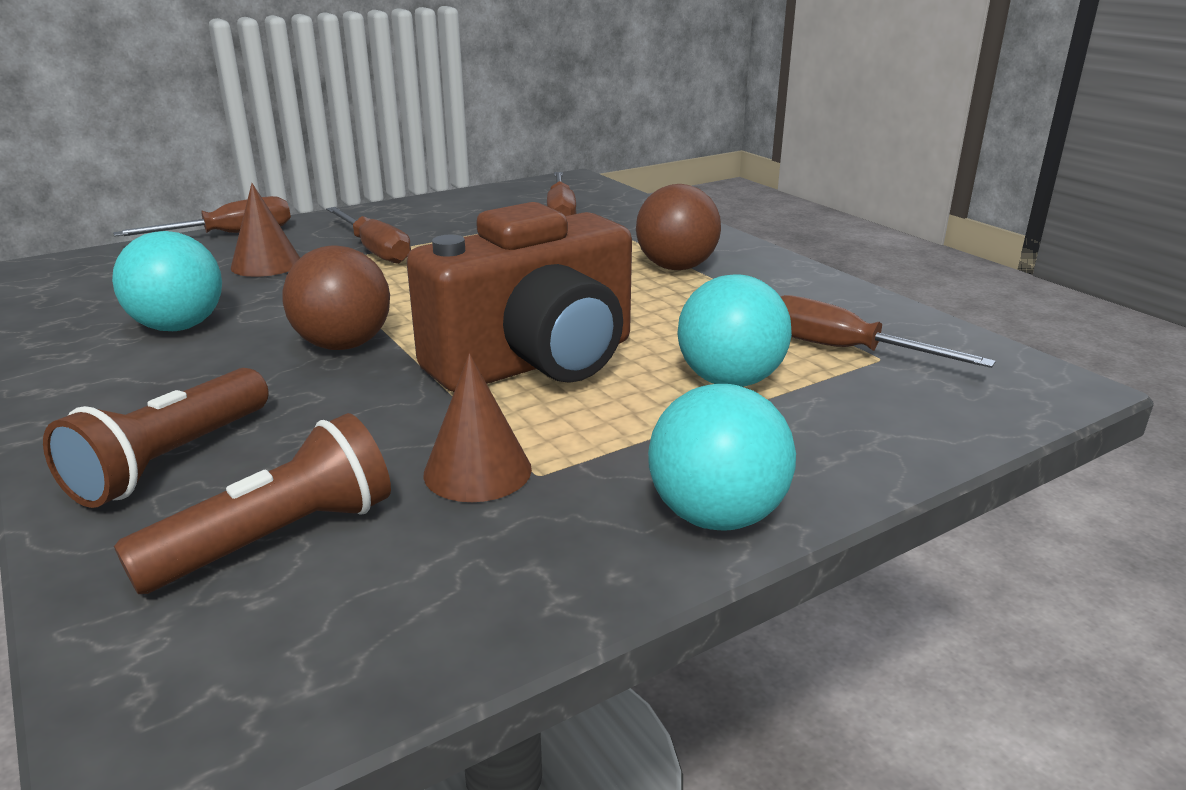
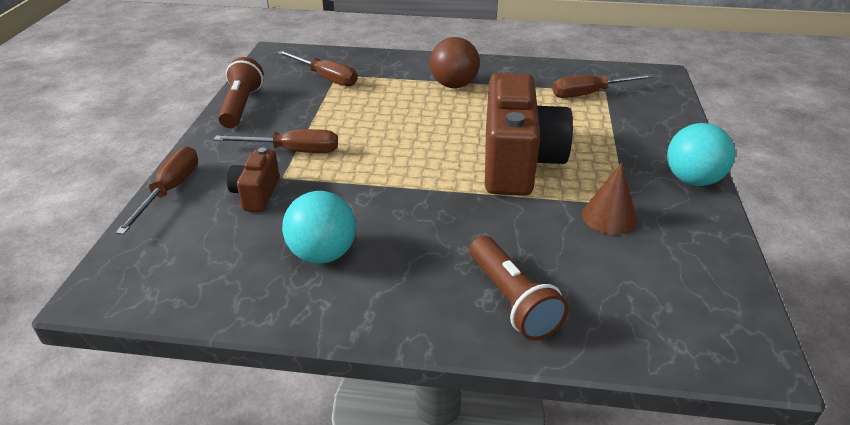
camera: 50 degrees left, 10 degrees up
brown flashlight [114,413,391,594] -> brown flashlight moved to [218,57,263,128]
brown cone [231,183,300,277] -> brown camera [227,148,280,212]
brown ball [282,246,390,350] -> none
turquoise ball [677,274,792,387] -> none

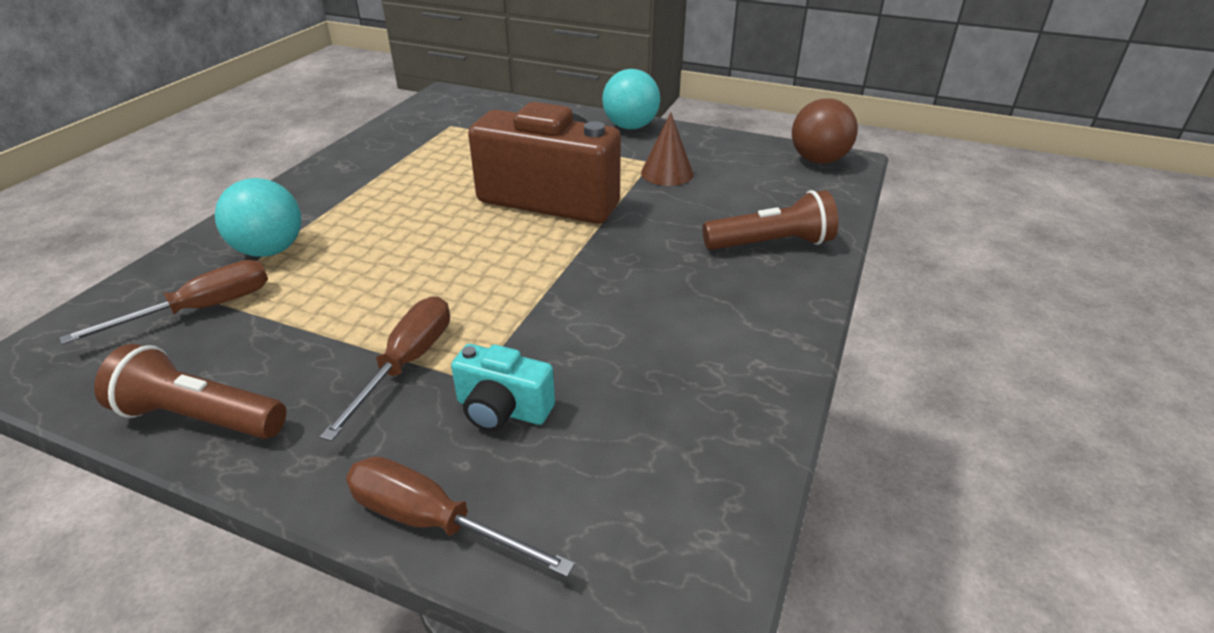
camera: 75 degrees left, 0 degrees up
brown camera [227,148,280,212] -> turquoise camera [451,344,555,432]
turquoise ball [282,191,356,264] -> turquoise ball moved to [215,178,301,257]
brown ball [430,37,480,88] -> brown ball moved to [792,98,858,164]
brown screwdriver [552,74,654,98] -> none

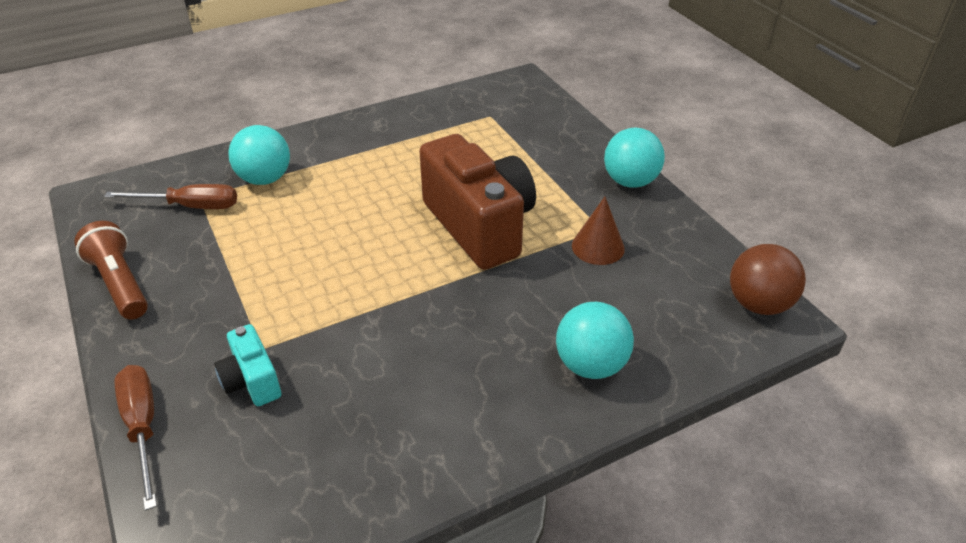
camera: 40 degrees right, 5 degrees up
brown screwdriver [320,296,450,441] -> none
brown flashlight [703,190,838,250] -> turquoise ball [556,302,634,379]

